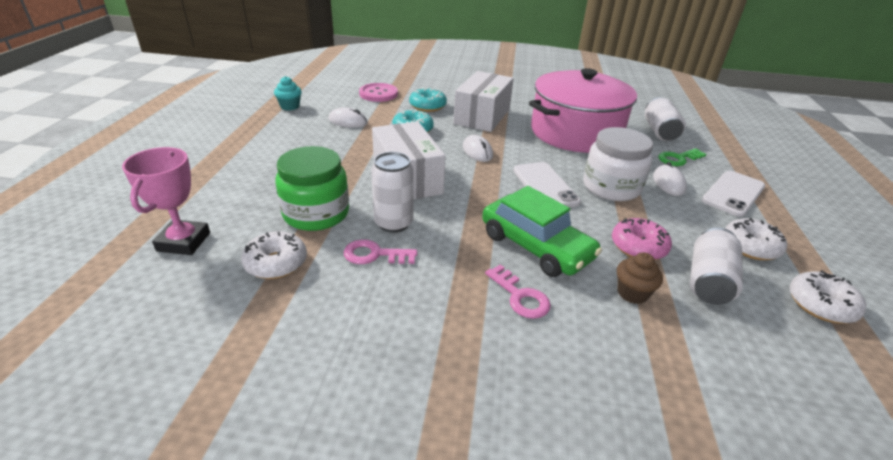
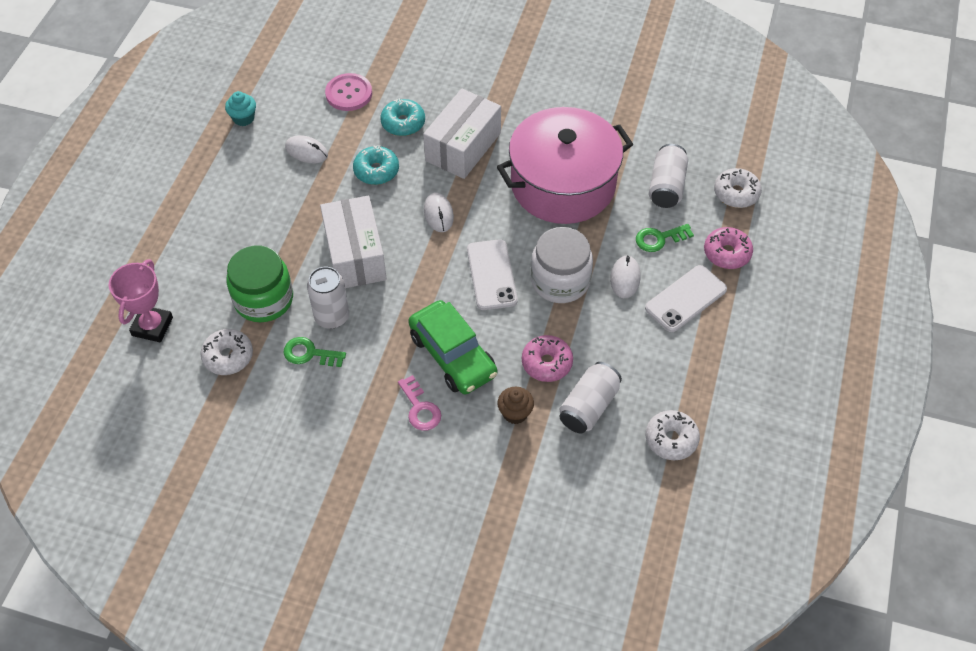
camera: 10 degrees right, 20 degrees up
pink key [344,239,417,264] -> green key [284,337,346,367]
white donut [725,218,787,260] -> white donut moved to [714,168,762,208]
none -> pink donut [704,227,753,269]

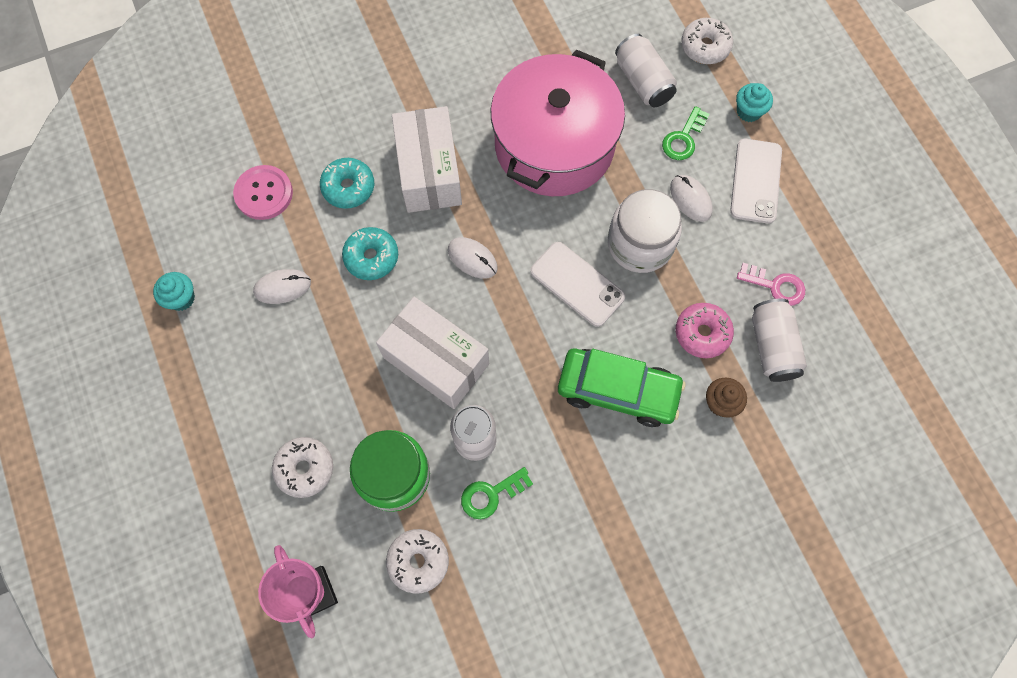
camera: 40 degrees left, 15 degrees up
pink key [398,375,441,431] -> pink key moved to [737,263,805,306]
white donut [646,410,700,460] -> white donut moved to [272,437,333,498]
pink donut [704,227,753,269] -> turquoise cupcake [736,83,773,122]

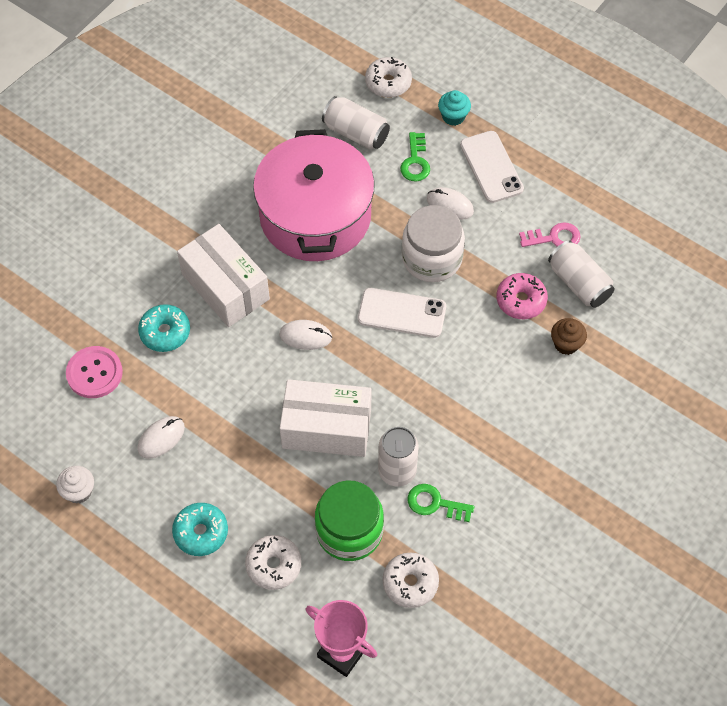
camera: 30 degrees left, 10 degrees down
turquoise cupcake [153,272,195,311] -> white cupcake [56,466,94,503]
turquoise donut [342,227,398,280] -> turquoise donut moved to [172,503,228,556]
green key [461,467,533,519] -> green key turned 75 degrees clockwise [408,484,475,522]
green car [558,349,685,427] -> none

